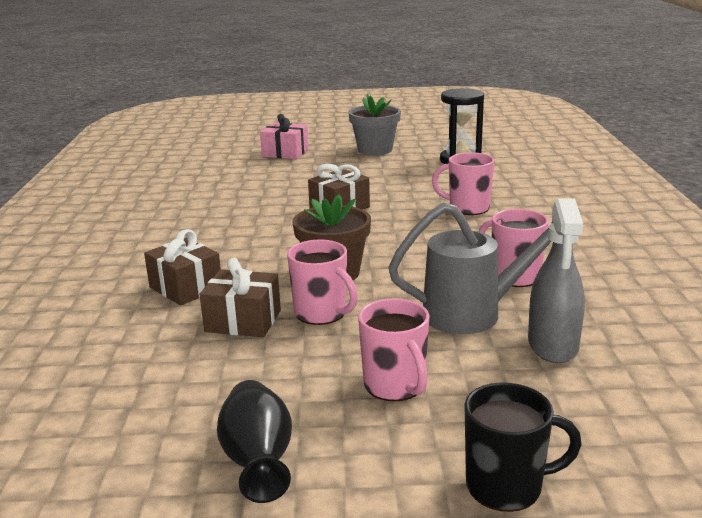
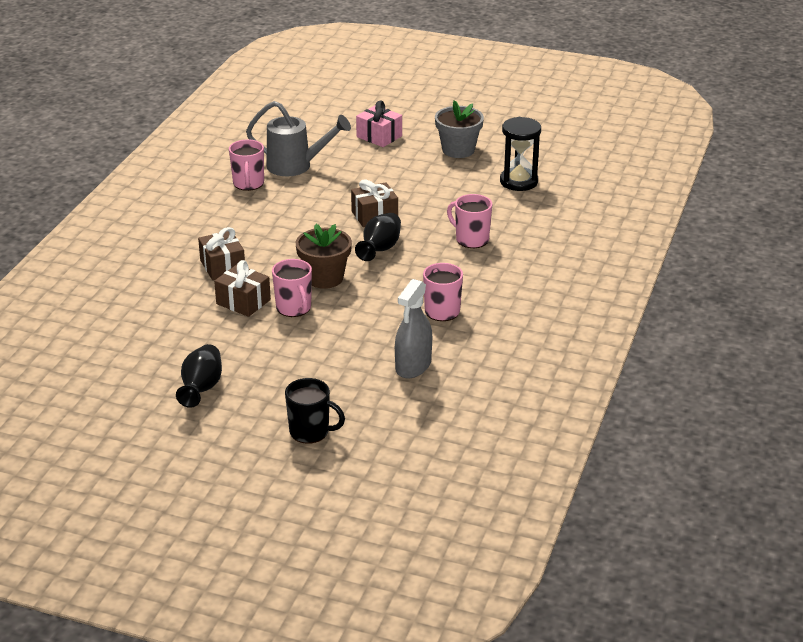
camera: 20 degrees right, 10 degrees up
pink mug [358,298,430,401] -> pink mug moved to [229,139,264,191]
grey watering can [388,202,553,334] -> grey watering can moved to [246,101,351,176]
none -> black vase [355,213,401,261]

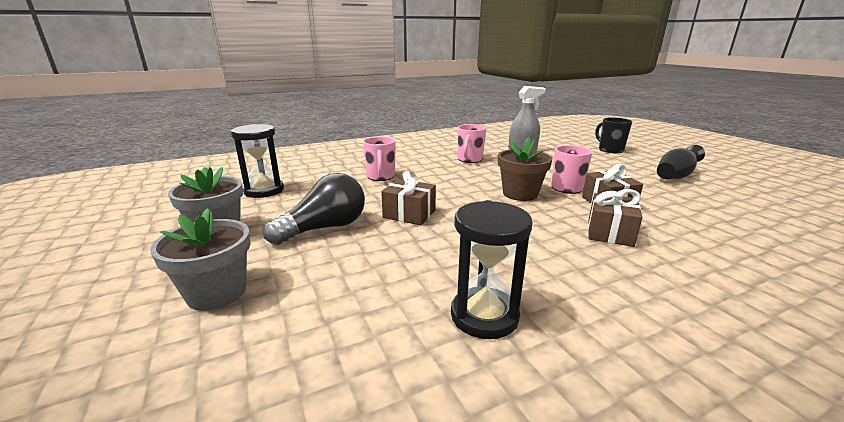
camera: 135 degrees left, 10 degrees down
pink mug [229,139,264,191] -> black hourglass [451,200,533,339]
grey watering can [246,101,351,176] -> none
black vase [355,213,401,261] -> none
pink gift [356,100,402,147] -> grey flower pot [150,208,250,311]
none -> black light bulb [263,173,365,245]

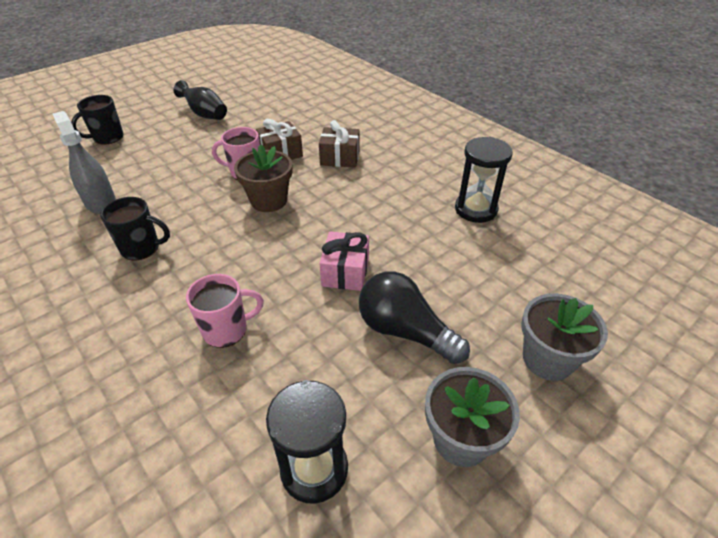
camera: 105 degrees left, 20 degrees up
brown gift [381,171,436,225] -> pink gift [319,232,369,291]
pink mug [458,124,486,163] -> black mug [100,197,170,260]

